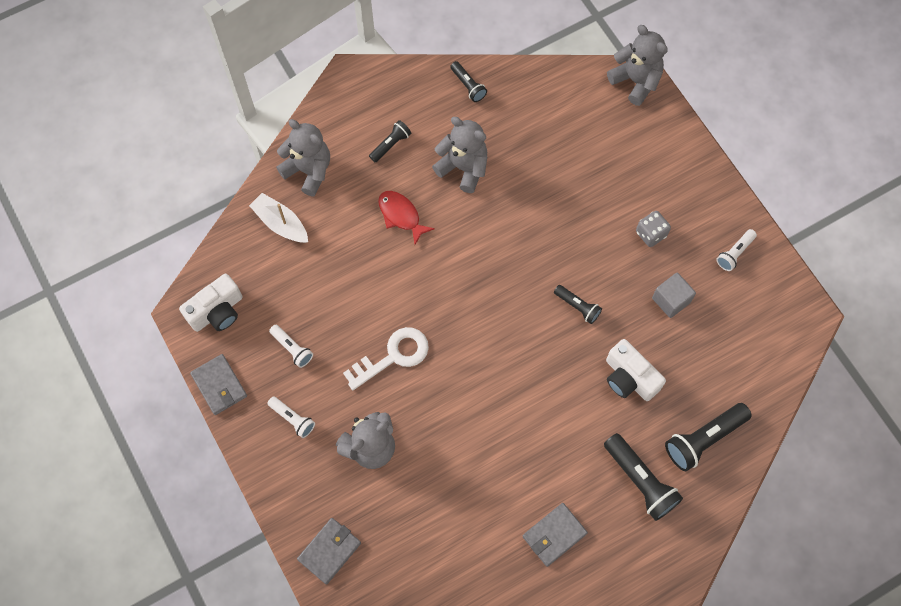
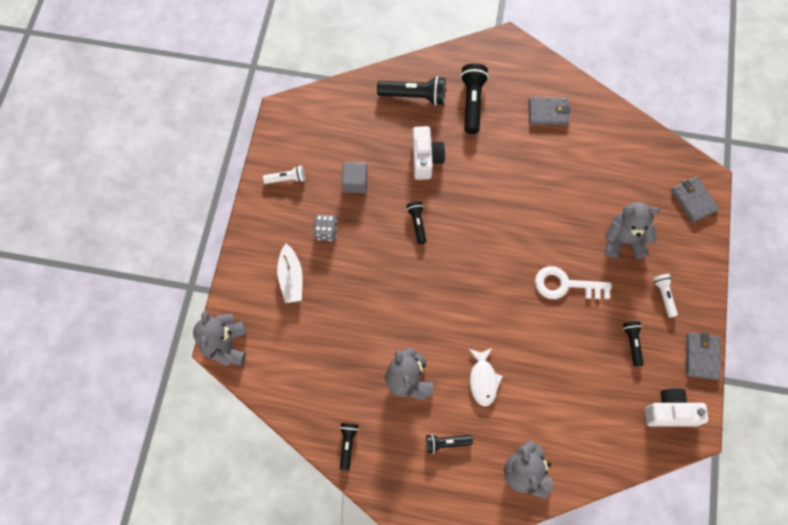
camera: 140 degrees left, 0 degrees up
white boat [249,193,308,243] -> white boat moved to [277,244,302,303]
white flashlight [269,325,313,368] -> black flashlight [623,321,643,366]
grey wallet [297,518,361,584] -> grey wallet turned 75 degrees clockwise [671,176,719,223]
red fish [378,191,435,245] -> white fish [469,348,503,407]

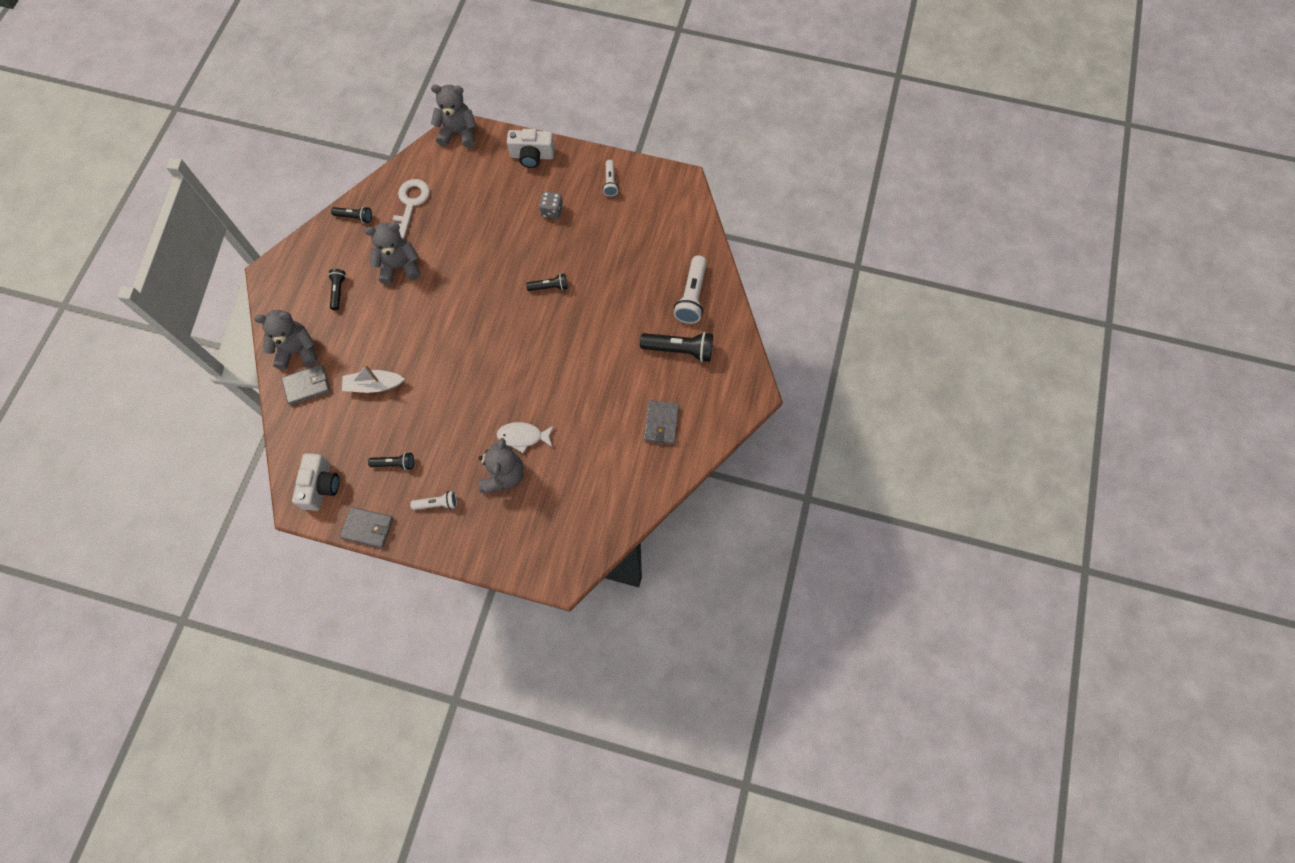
camera: 95 degrees right, 0 degrees up
white boat [277,244,302,303] -> white boat moved to [342,365,405,393]
grey cube [342,162,367,193] -> none
black flashlight [377,76,445,105] -> white flashlight [674,256,707,324]
white camera [412,126,445,180] -> white camera moved to [507,129,555,168]
white fish [469,348,503,407] -> white fish moved to [497,422,555,453]
white key [535,266,612,299] -> white key moved to [392,179,430,238]
grey wallet [671,176,719,223] -> grey wallet moved to [281,364,330,406]

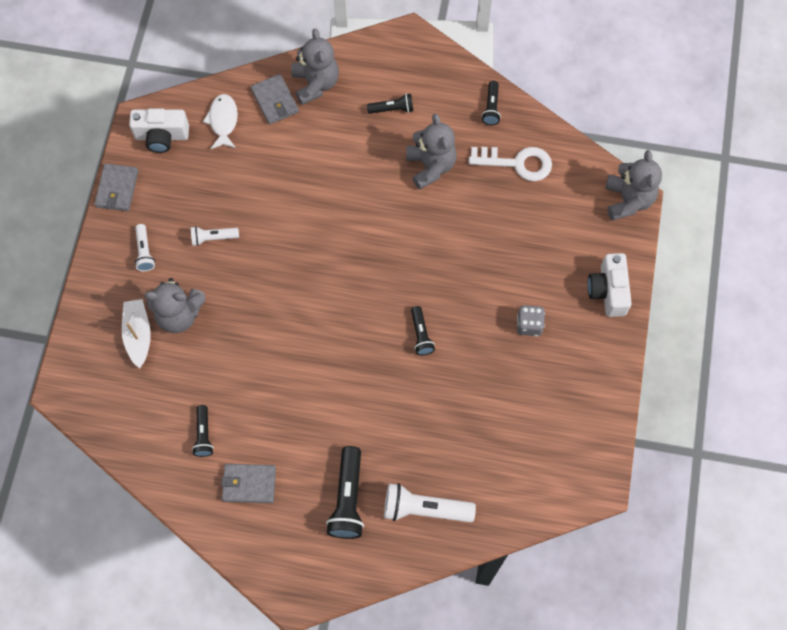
camera: 85 degrees right, 0 degrees up
white boat [342,365,405,393] -> white boat moved to [122,299,151,368]
black flashlight [368,452,414,470] -> black flashlight moved to [192,405,214,457]
white fish [497,422,555,453] -> white fish moved to [203,94,238,149]
white flashlight [603,160,619,196] -> white flashlight moved to [191,226,239,246]

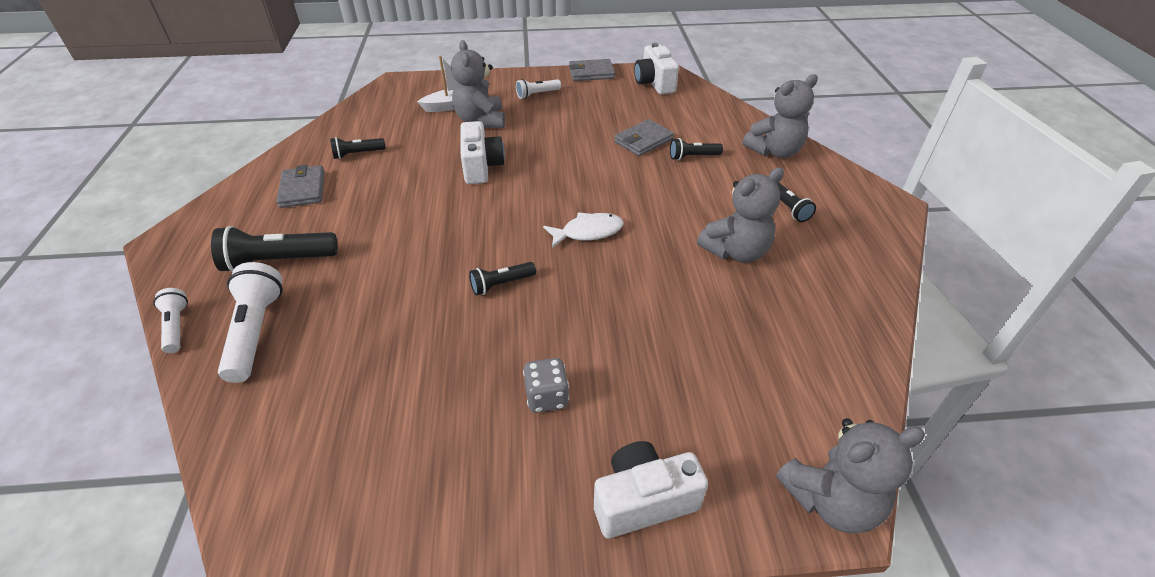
camera: 75 degrees right, 25 degrees down
white flashlight [191,226,239,246] -> white flashlight moved to [153,288,188,353]
white fish [203,94,238,149] -> white fish moved to [543,212,624,248]
grey wallet [251,74,299,124] -> grey wallet moved to [614,119,674,156]
white key [468,147,552,181] -> none
black flashlight [482,81,501,125] -> black flashlight moved to [670,138,723,160]
none -> white camera [460,121,505,184]

